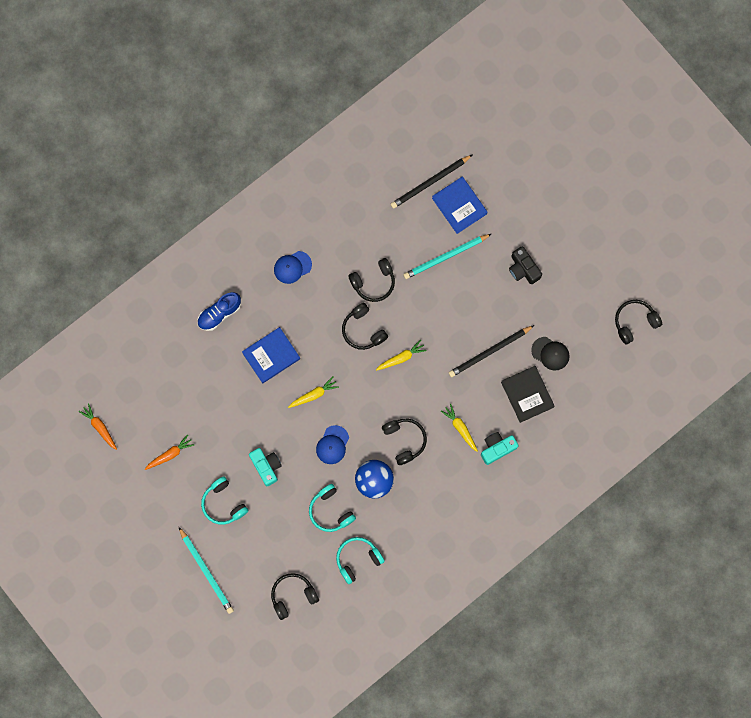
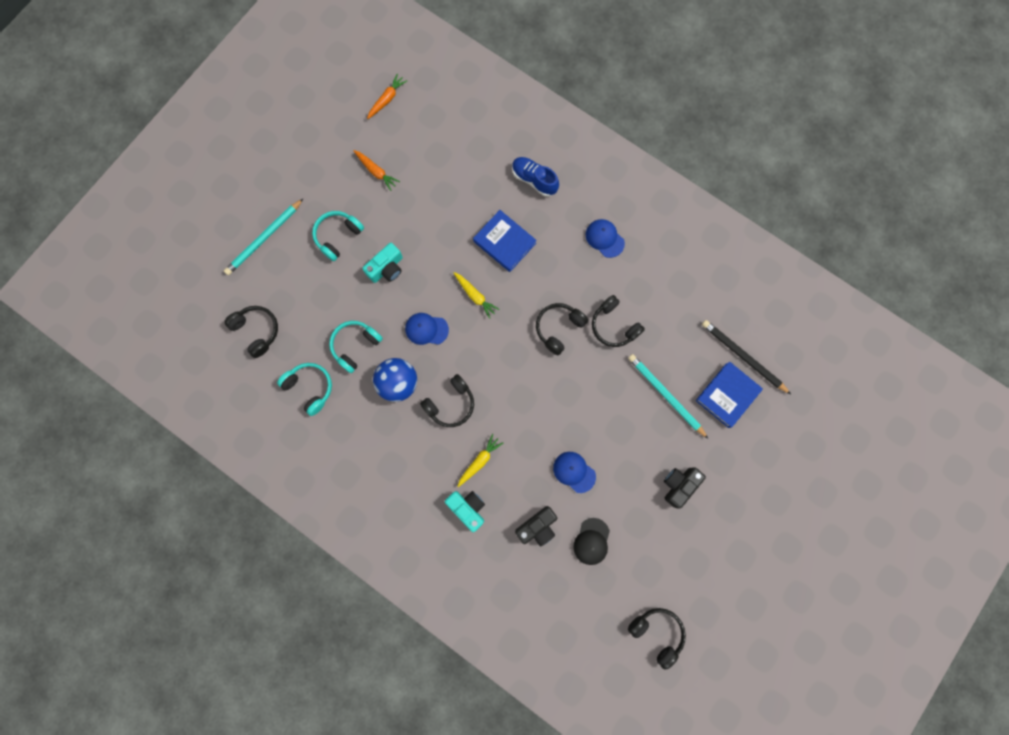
camera: 75 degrees right, 0 degrees up
yellow carrot [376,340,427,371] -> none
black pencil [449,325,534,377] -> blue cap [553,452,596,493]
black book [501,366,555,423] -> black camera [515,506,557,546]

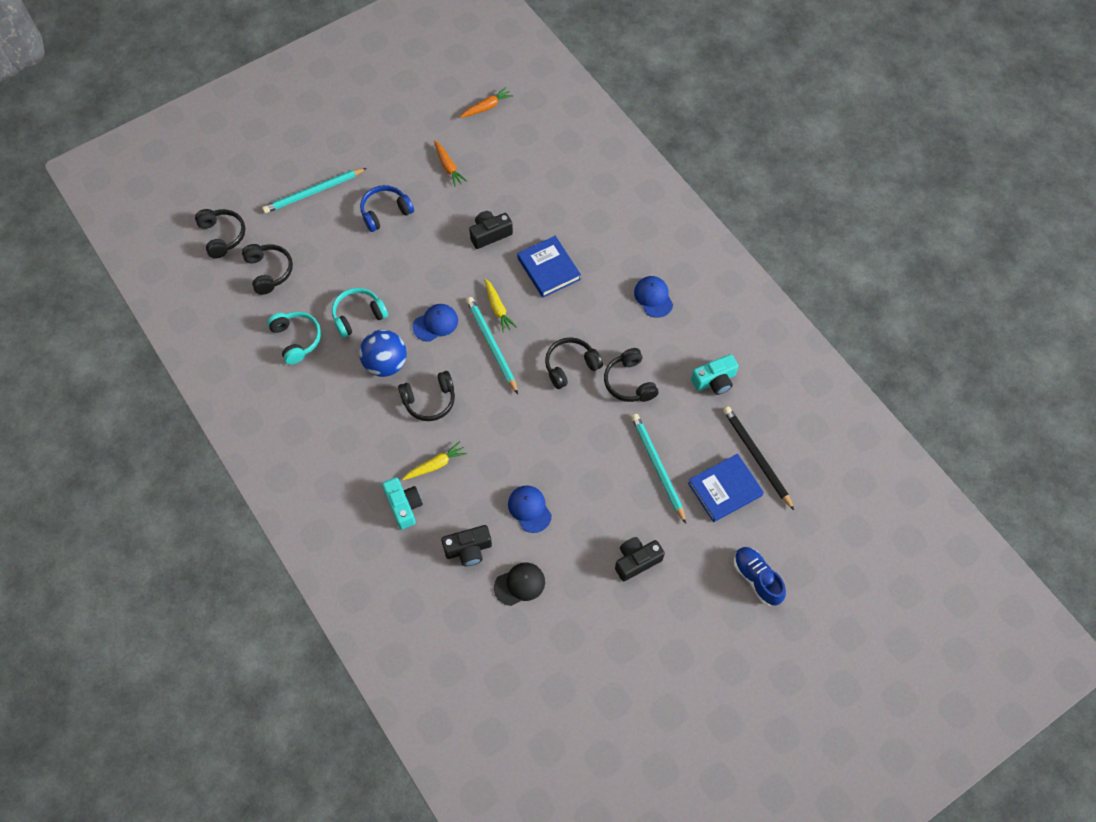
camera: 20 degrees right, 15 degrees down
turquoise headphones [312,211,364,261] -> blue headphones [360,185,414,232]
turquoise camera [362,243,403,283] -> turquoise camera moved to [691,354,739,395]
blue cap [405,313,449,345] -> blue cap turned 120 degrees clockwise [412,304,458,342]
blue shoe [512,157,559,197] -> blue shoe moved to [734,547,786,606]
black cap [573,518,610,565] -> black cap turned 150 degrees counterclockwise [494,563,545,606]
black headphones [628,608,686,670] -> black headphones moved to [195,209,245,259]
none -> turquoise pencil [466,297,518,394]
none -> black camera [469,211,513,249]

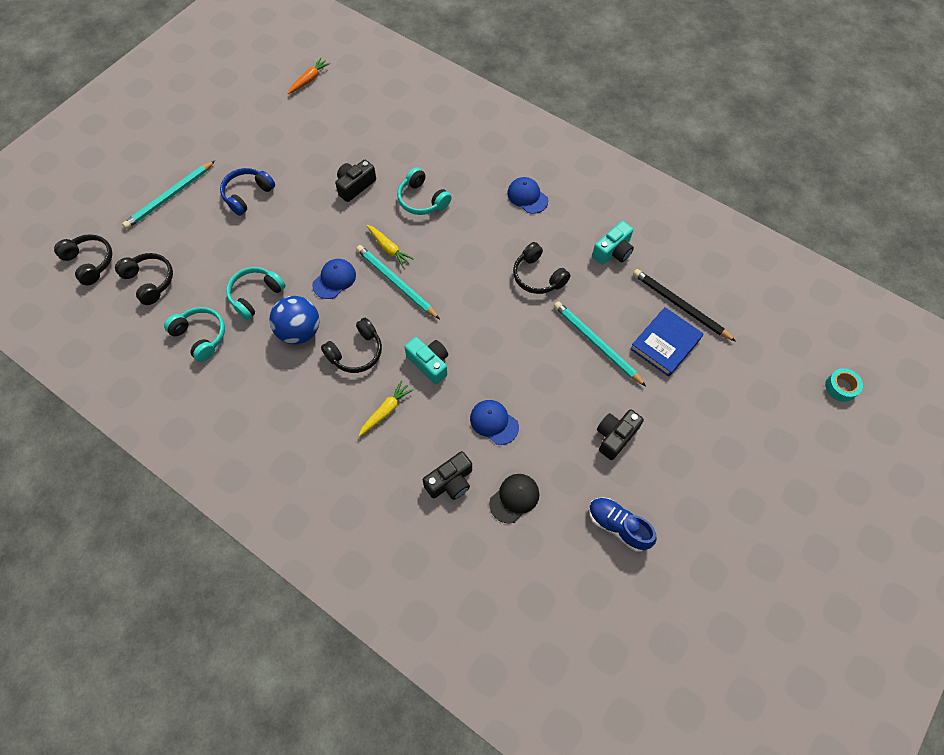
camera: 20 degrees left, 0 degrees up
turquoise camera [382,477,423,530] -> turquoise camera moved to [404,337,448,385]
orange carrot [434,140,467,187] -> none
blue book [517,236,581,298] -> turquoise headphones [397,167,452,215]
black headphones [545,337,603,389] -> none
blue shoe [734,547,786,606] -> blue shoe moved to [589,497,657,552]
none -> turquoise tape [825,368,863,402]

